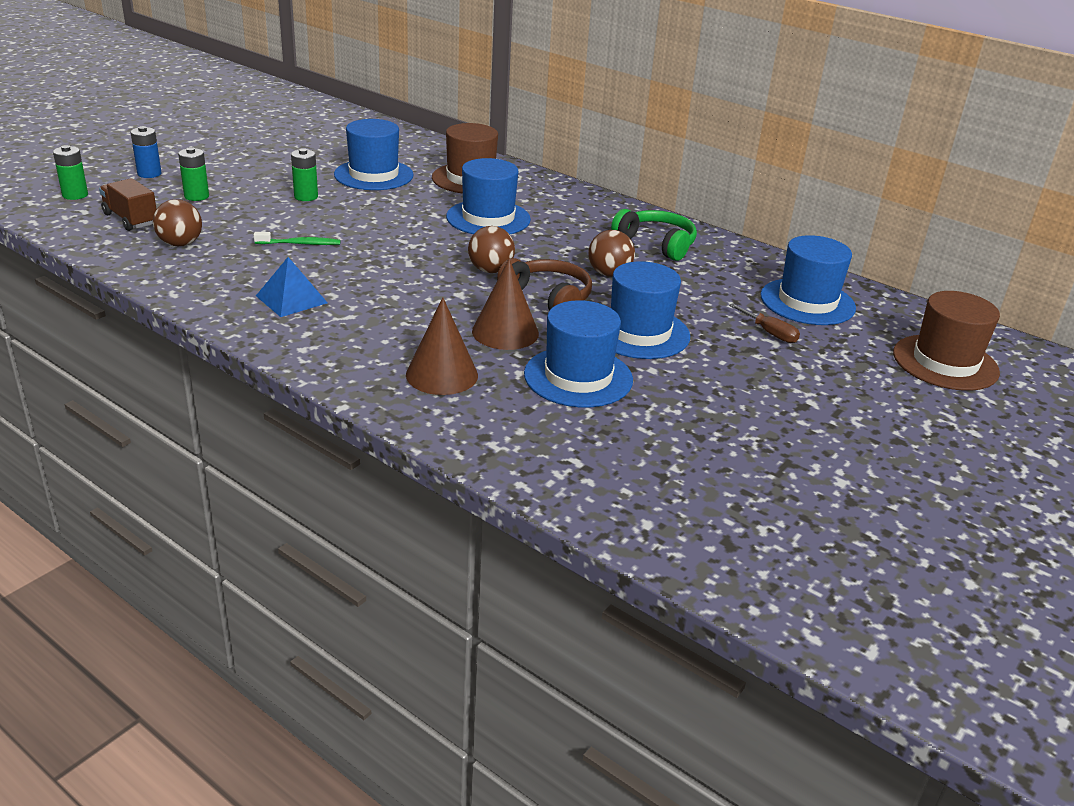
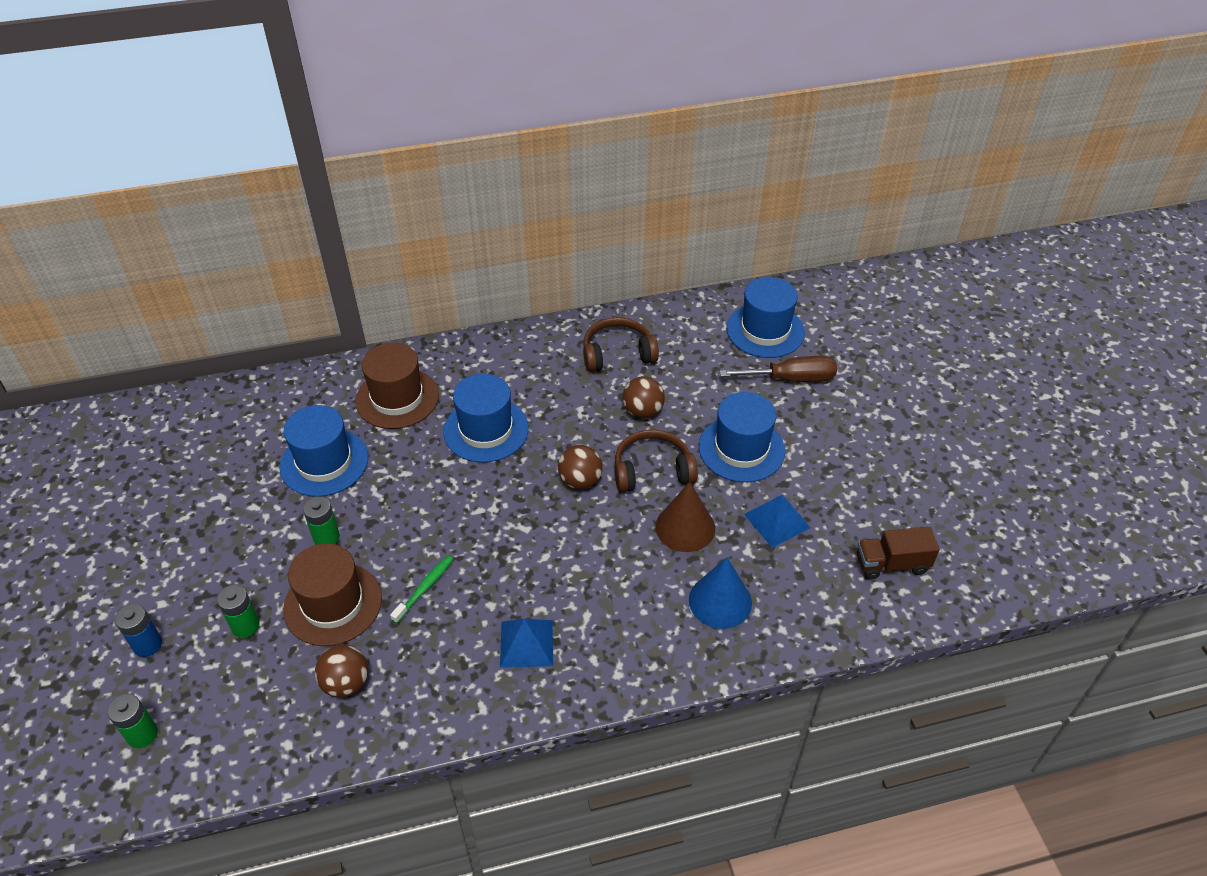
camera: 50 degrees left, 15 degrees up
brown truck [99,178,156,231] -> brown truck moved to [857,527,939,580]
brown cone [406,297,478,395] -> blue cone [689,557,752,629]
blue hat [524,300,633,407] -> blue pyramid [744,494,810,548]
green headphones [611,209,697,261] -> brown headphones [583,317,659,372]
brown screwdriver [729,303,800,343] -> brown screwdriver [719,356,837,382], size x1.70
brown hat [893,291,1000,391] -> brown hat moved to [283,543,382,646]

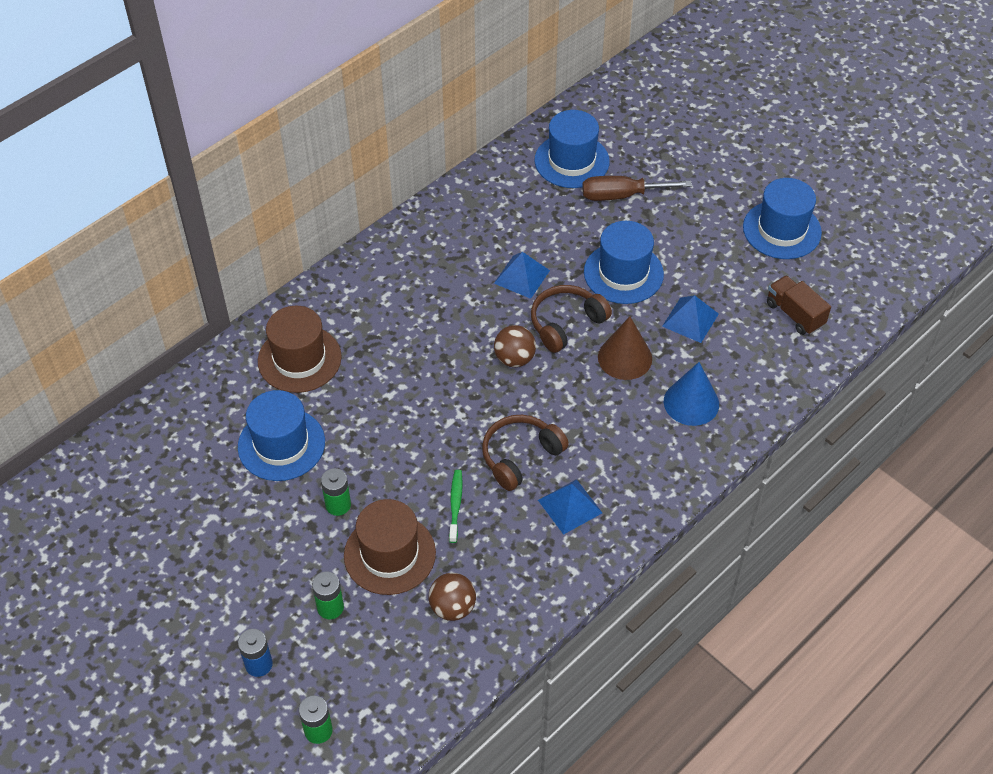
camera: 30 degrees left, 5 degrees up
blue hat [443,374,529,463] -> blue hat moved to [743,178,822,259]
brown headphones [583,317,659,372] -> brown headphones moved to [482,415,569,491]
brown ball [622,376,665,419] -> blue pyramid [494,252,550,299]
brown screwdriver [719,356,837,382] -> brown screwdriver turned 150 degrees counterclockwise [582,176,692,201]
brown truck [857,527,939,580] -> brown truck turned 90 degrees clockwise [767,275,831,335]

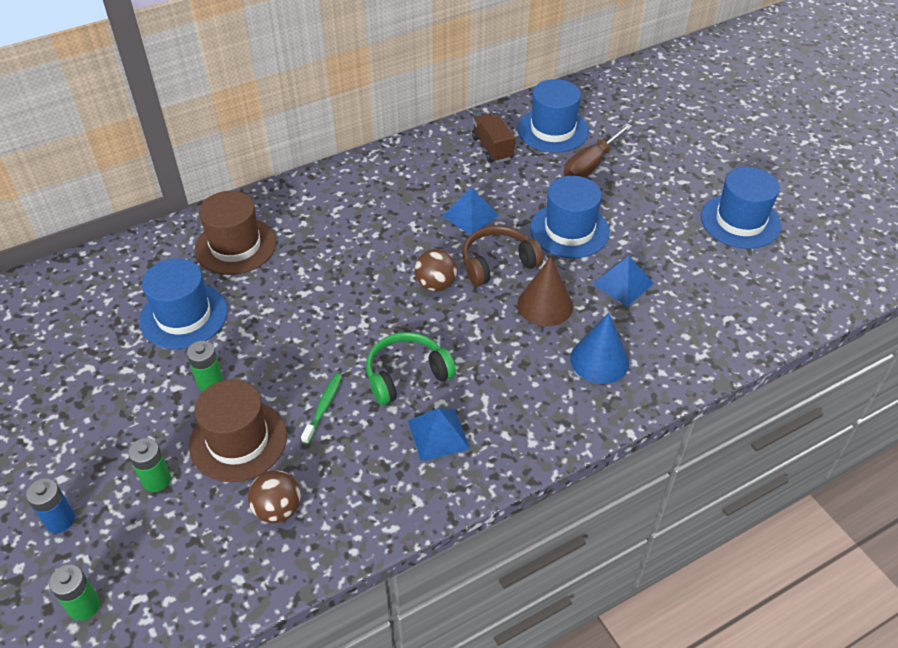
camera: 15 degrees right, 5 degrees down
brown headphones [482,415,569,491] -> green headphones [366,332,456,405]
brown screwdriver [582,176,692,201] -> brown screwdriver turned 60 degrees counterclockwise [564,123,632,178]
brown truck [767,275,831,335] -> brown truck moved to [472,113,515,163]

